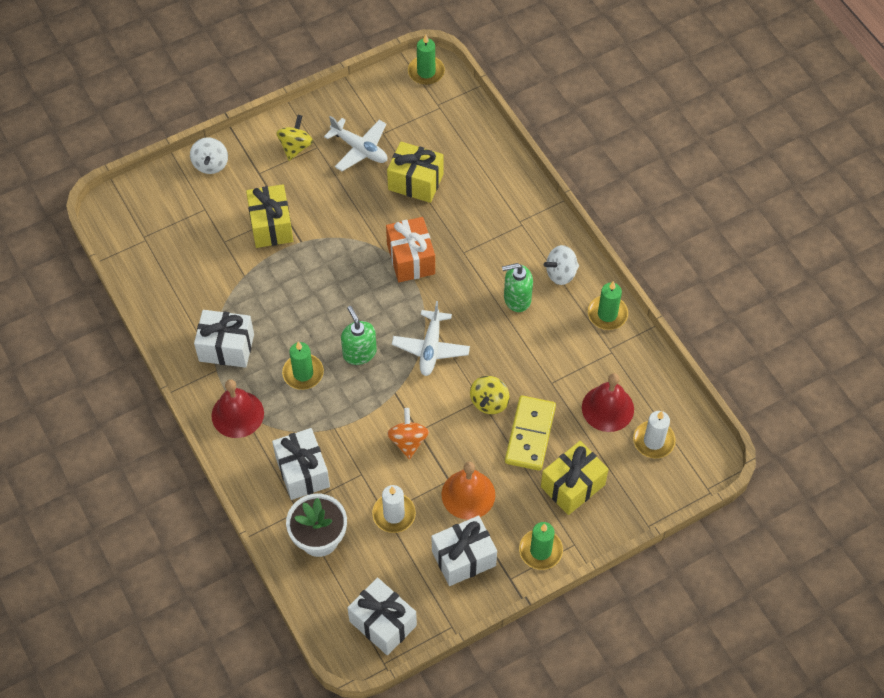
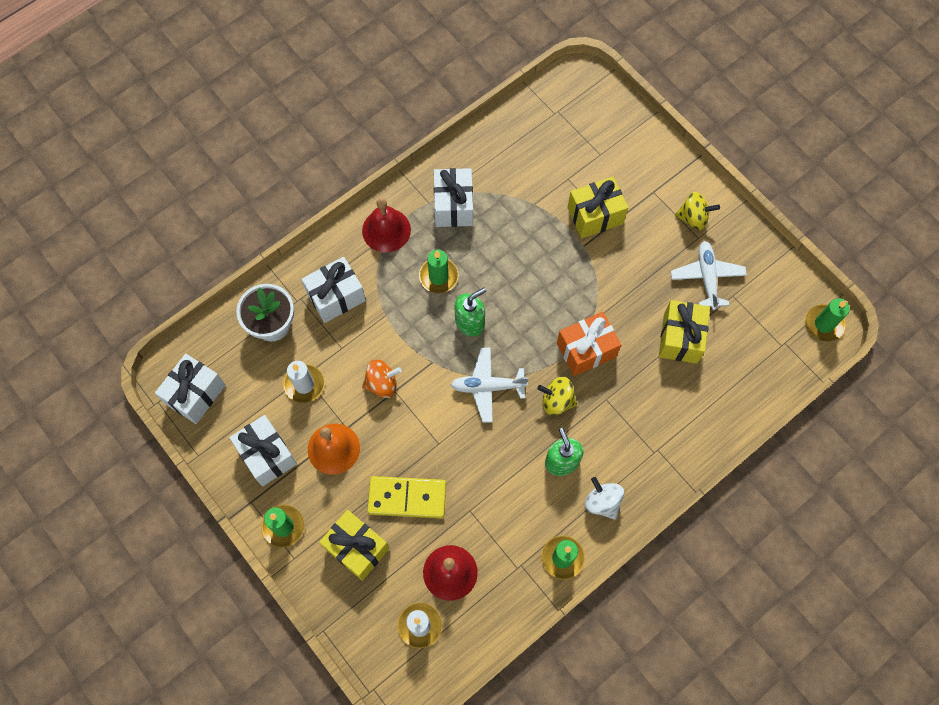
camera: 80 degrees right, 10 degrees up
white spinning top [190,137,228,174] -> none
white plane [324,116,387,171] -> white plane turned 150 degrees clockwise [671,241,747,310]
yellow spinning top [470,376,510,414] -> yellow spinning top moved to [537,377,577,415]

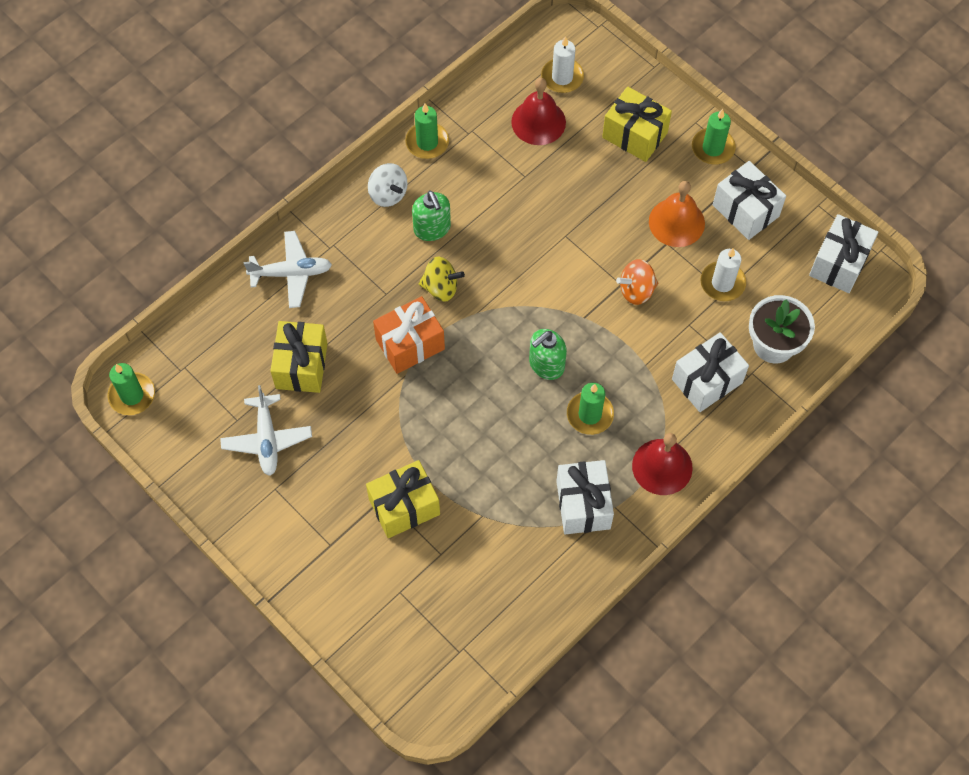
camera: 175 degrees right, 5 degrees down
yellow domino [367,476,446,518] -> none
white plane [451,347,529,423] -> white plane moved to [244,231,332,308]
yellow spinning top [675,192,720,230] -> none

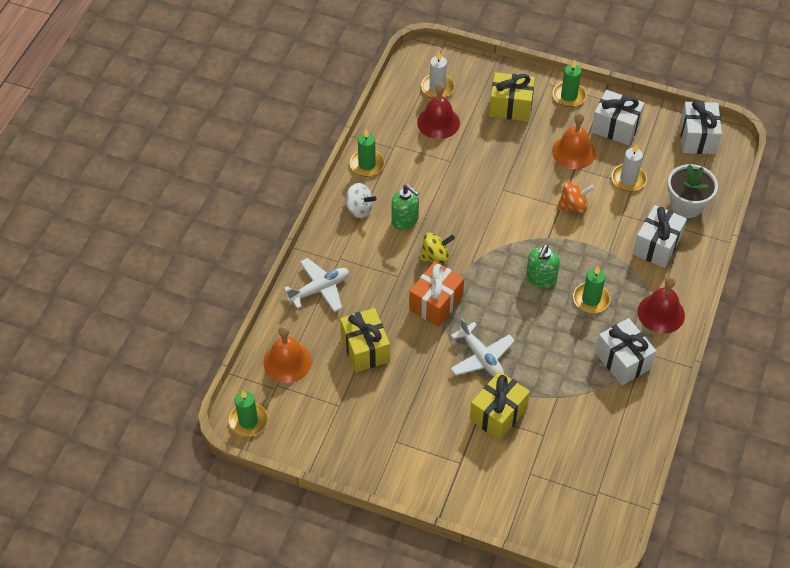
camera: 25 degrees left, 10 degrees down
white plane [220,385,312,476] -> white plane moved to [450,318,515,377]
orange spinning top [616,259,658,305] -> orange spinning top turned 150 degrees counterclockwise [557,182,595,213]
none -> orange bell [264,326,312,383]

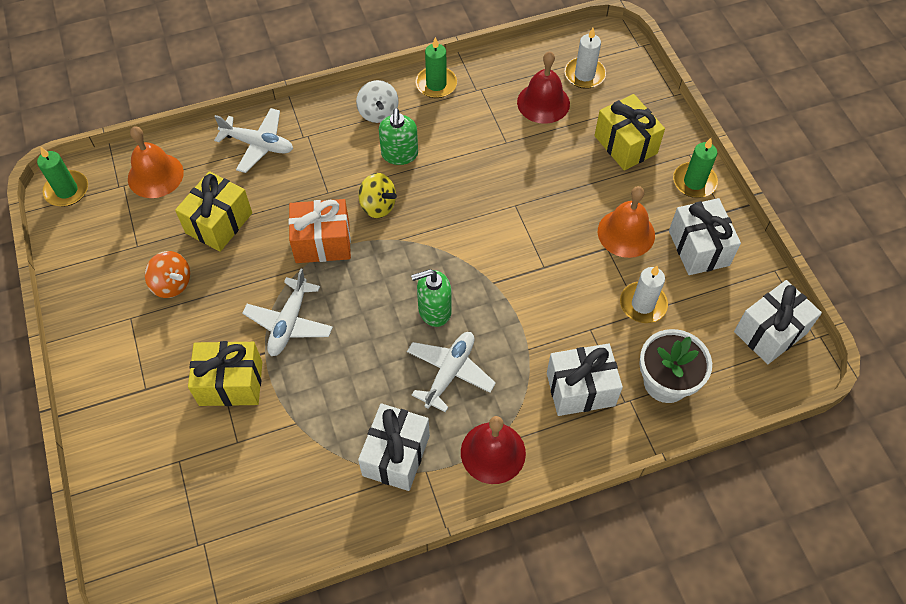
camera: 50 degrees right, 5 degrees up
orange spinning top [557,182,595,213] -> orange spinning top moved to [145,251,190,298]
green candle [573,266,610,313] -> white plane [407,332,496,413]

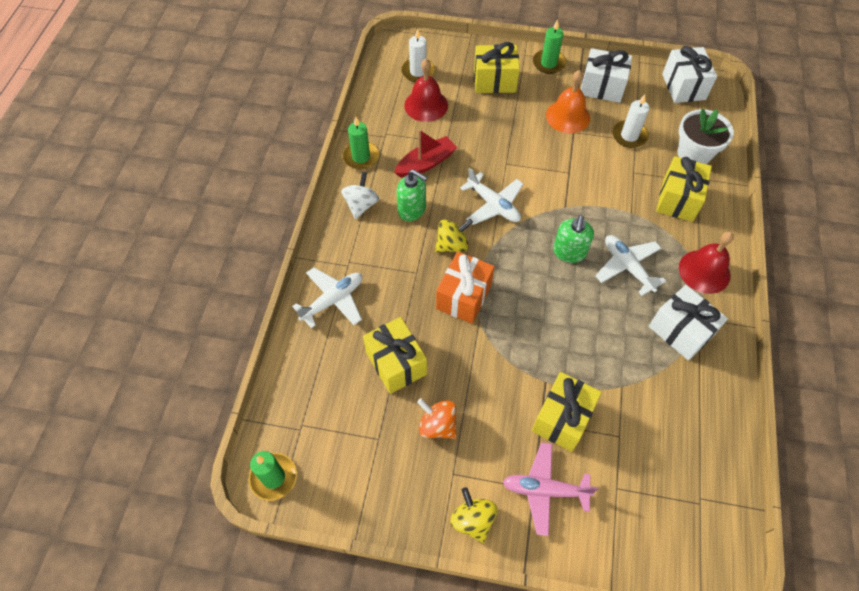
camera: 60 degrees left, 0 degrees up
orange bell [128,126,184,198] -> none
orange spinning top [145,251,190,298] -> orange spinning top turned 120 degrees counterclockwise [417,398,457,439]
white plane [242,269,333,356] -> white plane moved to [460,168,523,225]
white spinning top [356,80,399,123] -> white spinning top turned 90 degrees counterclockwise [341,172,379,219]
white gift [547,343,623,416] -> yellow gift [656,156,712,222]
none -> red boat [394,129,457,178]
none -> yellow spinning top [450,487,497,543]
none -> pink plane [503,442,598,536]

